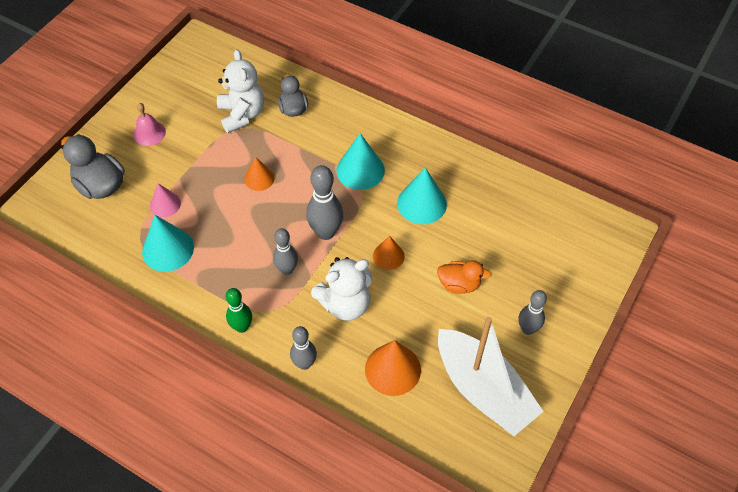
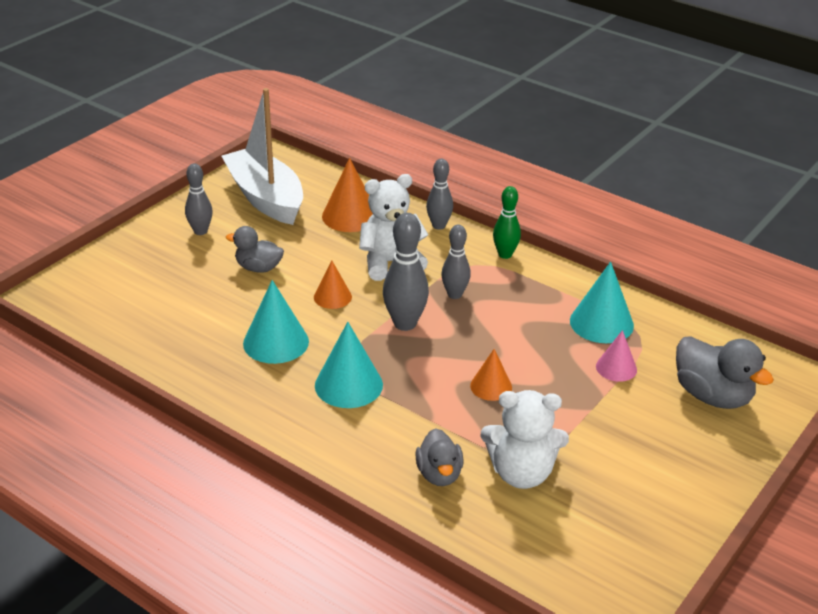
camera: 175 degrees left, 20 degrees down
pink bell [133,103,166,146] -> none
white teddy bear [217,49,264,133] -> white teddy bear turned 75 degrees counterclockwise [480,390,569,489]
orange duck [437,260,491,294] -> grey duck [226,226,284,273]

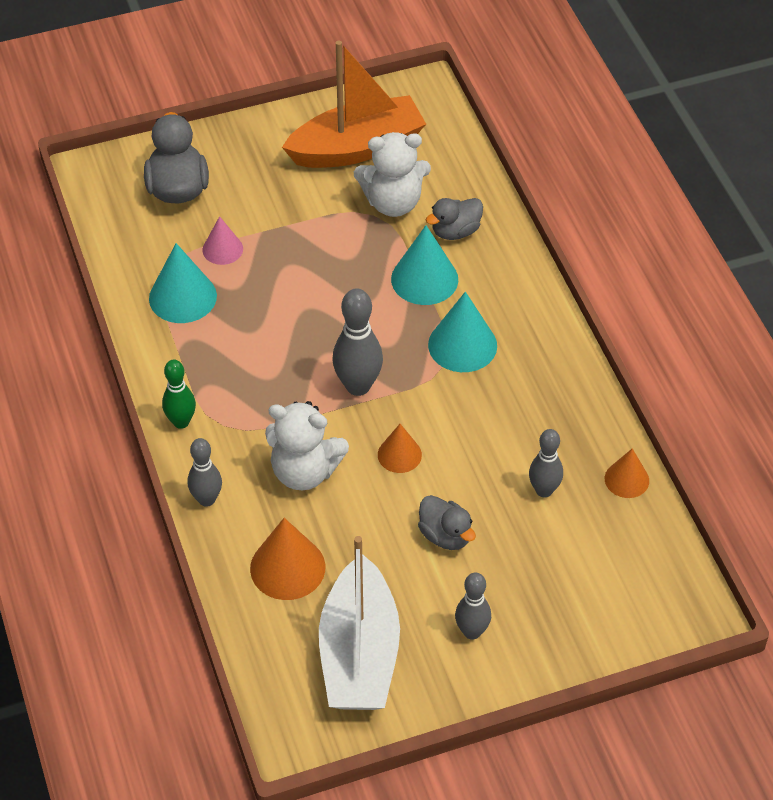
camera: 145 degrees left, 15 degrees up
turquoise cone [243,280,309,364] -> turquoise cone moved to [391,225,458,305]
grey duck [415,428,464,486] -> grey duck turned 150 degrees counterclockwise [426,198,483,240]
grey bowling pin [441,225,471,299] -> grey bowling pin moved to [529,429,563,497]
orange cone [470,349,512,401] -> orange cone moved to [605,448,649,498]
white teddy bear [480,390,569,489] -> white teddy bear turned 135 degrees clockwise [354,132,431,217]
none -> orange boat [282,41,426,168]

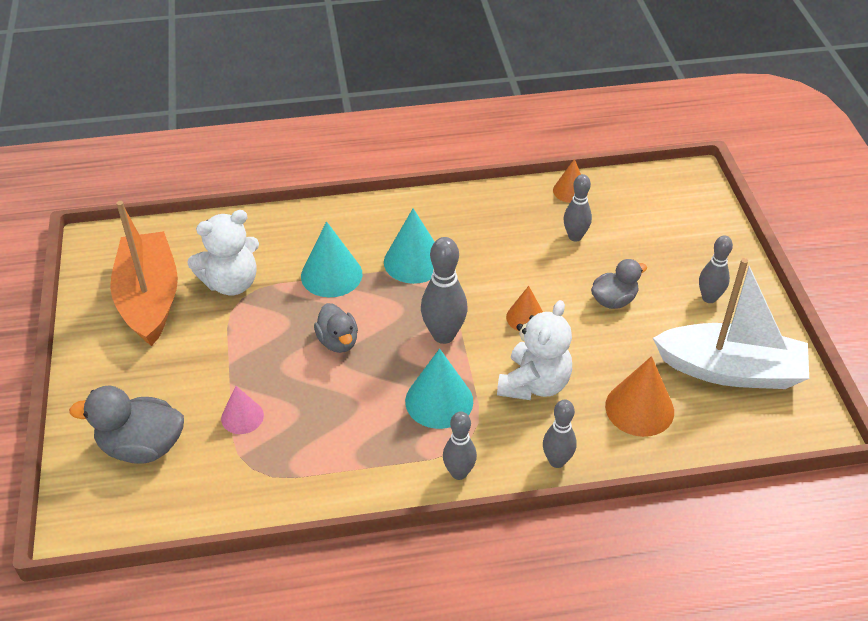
camera: 80 degrees left, 5 degrees down
turquoise cone [149,243,217,323] -> turquoise cone moved to [405,349,473,429]
green bowling pin [162,360,196,429] -> grey bowling pin [443,411,477,480]
white teddy bear [354,132,431,217] -> white teddy bear turned 60 degrees clockwise [187,210,259,296]
grey duck [426,198,483,240] -> grey duck moved to [314,303,358,353]

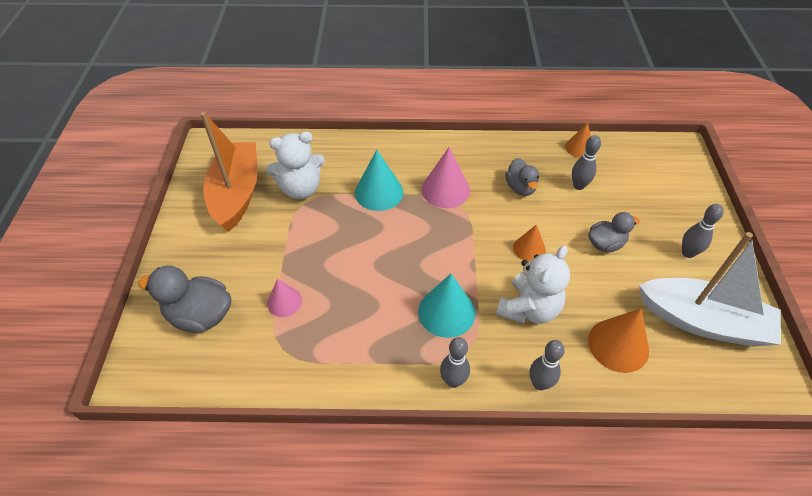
camera: 10 degrees right, 5 degrees up
grey duck [314,303,358,353] -> grey duck moved to [505,158,539,196]
turquoise cone [384,208,435,284] -> pink cone [421,147,470,208]
grey bowling pin [421,237,468,344] -> none

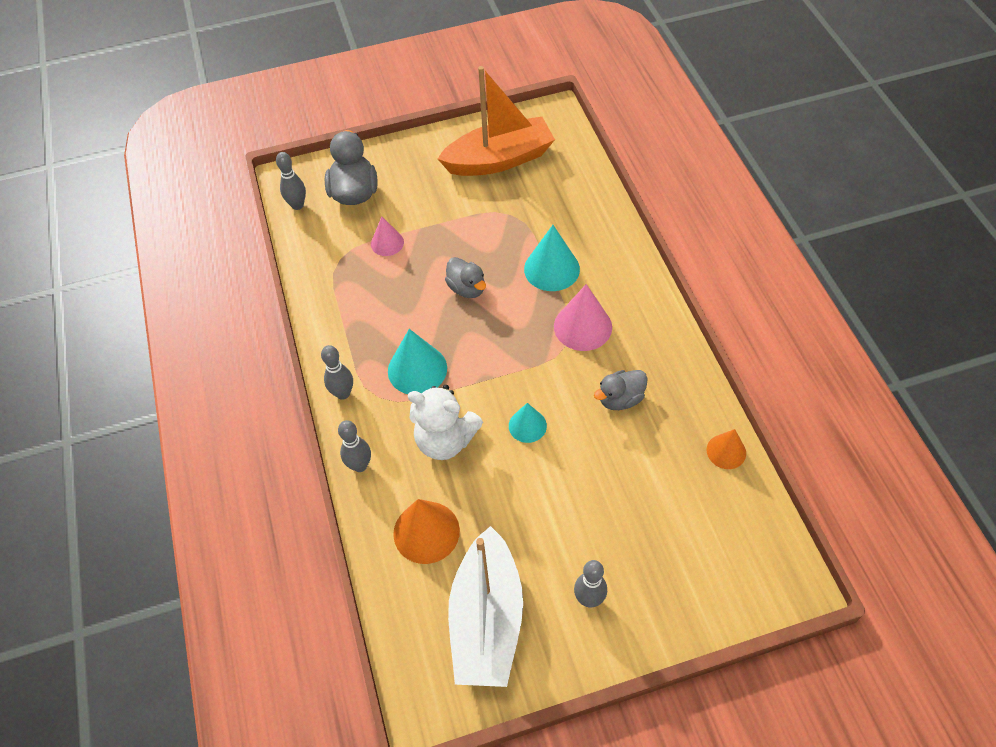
camera: 75 degrees right, 5 degrees up
white teddy bear [266,131,325,199] -> none
orange cone [513,225,546,262] -> turquoise cone [509,403,547,443]
grey bowling pin [572,135,601,190] -> grey bowling pin moved to [276,152,306,210]
grey duck [589,212,640,252] -> grey duck moved to [445,257,486,298]

